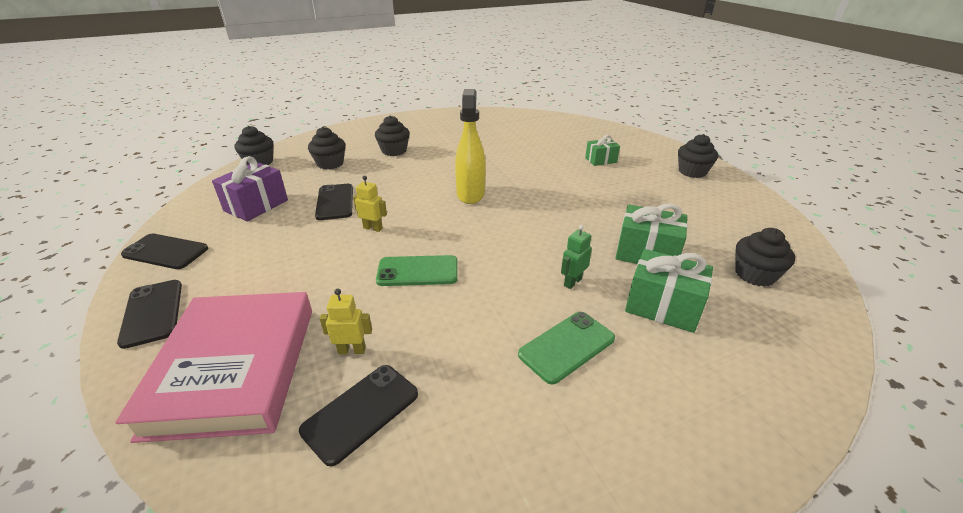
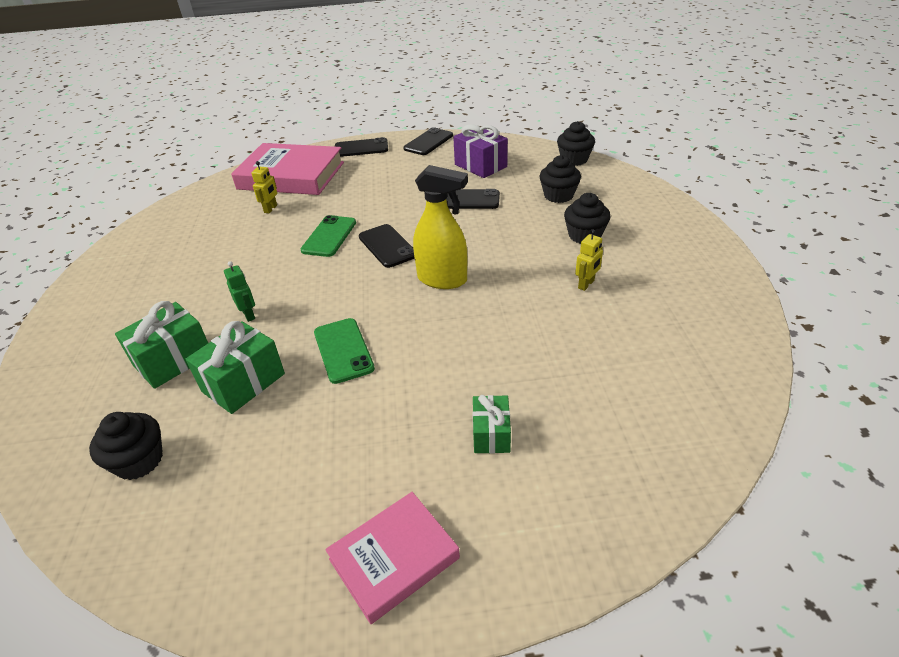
camera: 110 degrees right, 5 degrees up
black phone [299,365,418,466] -> black phone moved to [359,224,415,268]
yellow robot [353,176,387,232] -> yellow robot moved to [575,229,603,291]
green phone [518,312,615,384] -> green phone moved to [314,318,375,384]
black cupcake [678,134,718,178] -> pink book [325,492,460,624]

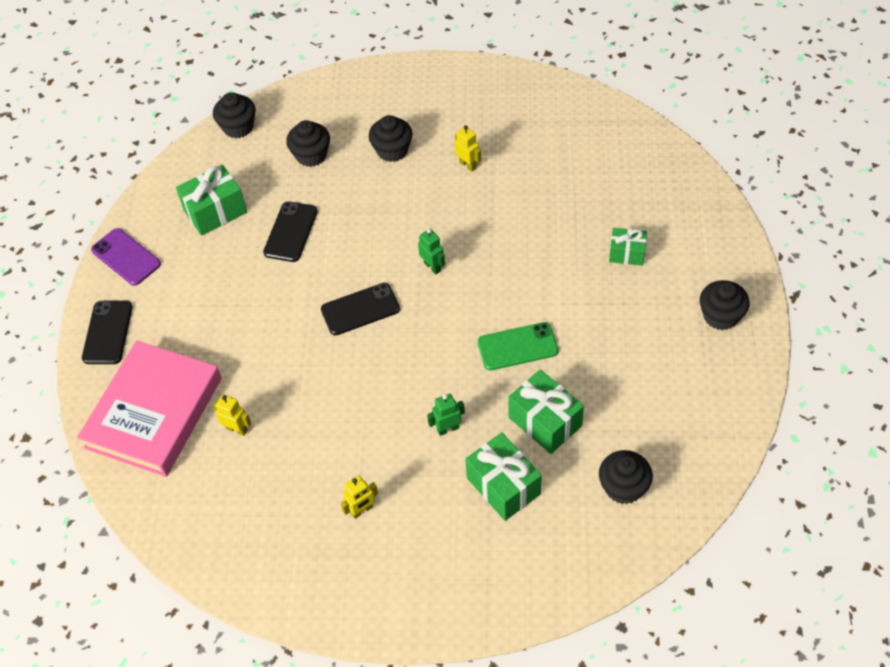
camera: 80 degrees left, 15 degrees up
green phone [301,215,356,257] -> none
pink book [325,492,460,624] -> black cupcake [700,280,750,330]
black phone [403,127,453,155] -> purple phone [91,228,161,286]
yellow spray bottle [413,165,468,289] -> green robot [418,229,445,275]
purple gift [453,124,508,178] -> green gift [176,164,247,236]
none -> yellow robot [341,475,378,519]

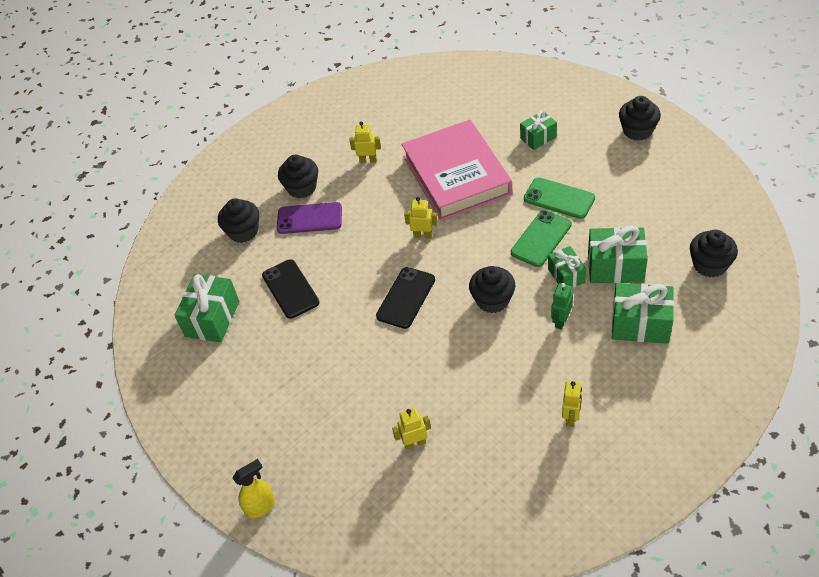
camera: 40 degrees left, 5 degrees down
pink book [77,341,222,477] -> pink book moved to [401,120,512,220]
black phone [82,301,133,364] -> none
purple phone [91,228,161,286] -> purple phone moved to [277,202,342,234]
black cupcake [213,92,256,138] -> black cupcake moved to [469,266,515,313]
green robot [418,229,445,275] -> yellow robot [404,197,438,238]
none -> yellow spray bottle [233,459,275,519]
none -> green phone [524,177,595,219]
none -> green gift [548,246,586,288]

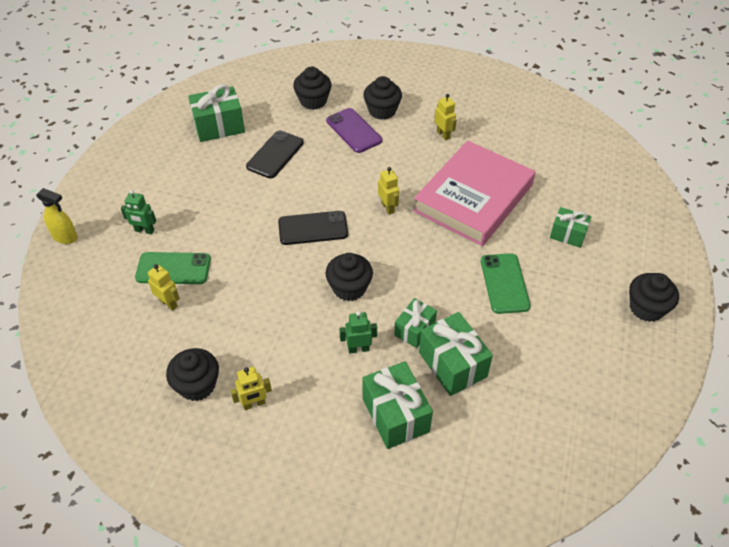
camera: 50 degrees right, 0 degrees up
green phone [511,210,572,267] -> green phone moved to [135,252,211,284]
black cupcake [690,230,738,277] -> black cupcake moved to [166,348,219,401]
none -> green robot [121,190,156,234]

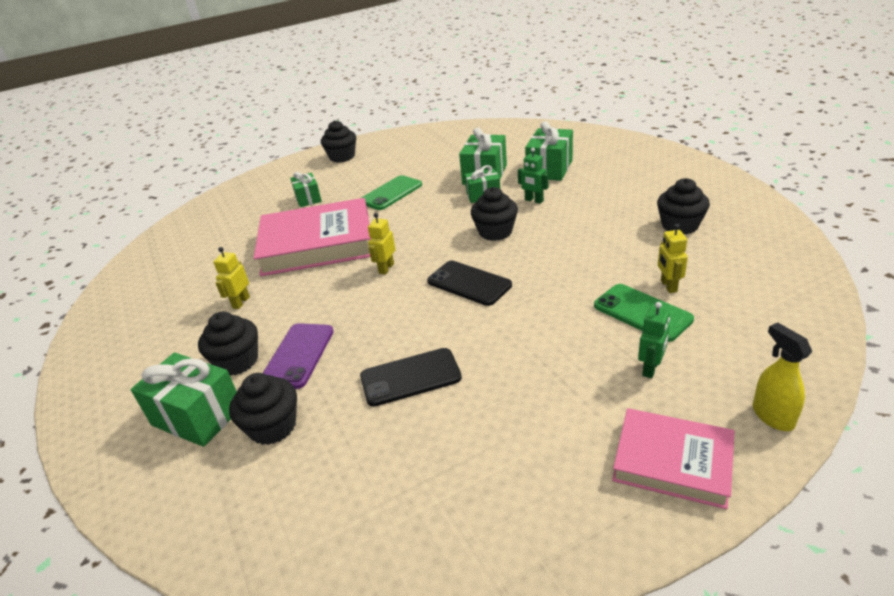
camera: 130 degrees left, 15 degrees down
green robot [121,190,156,234] -> green robot turned 60 degrees clockwise [638,302,670,378]
green gift [188,84,245,142] -> green gift moved to [131,352,237,447]
yellow robot [230,367,272,410] -> none
none -> pink book [612,408,735,509]

